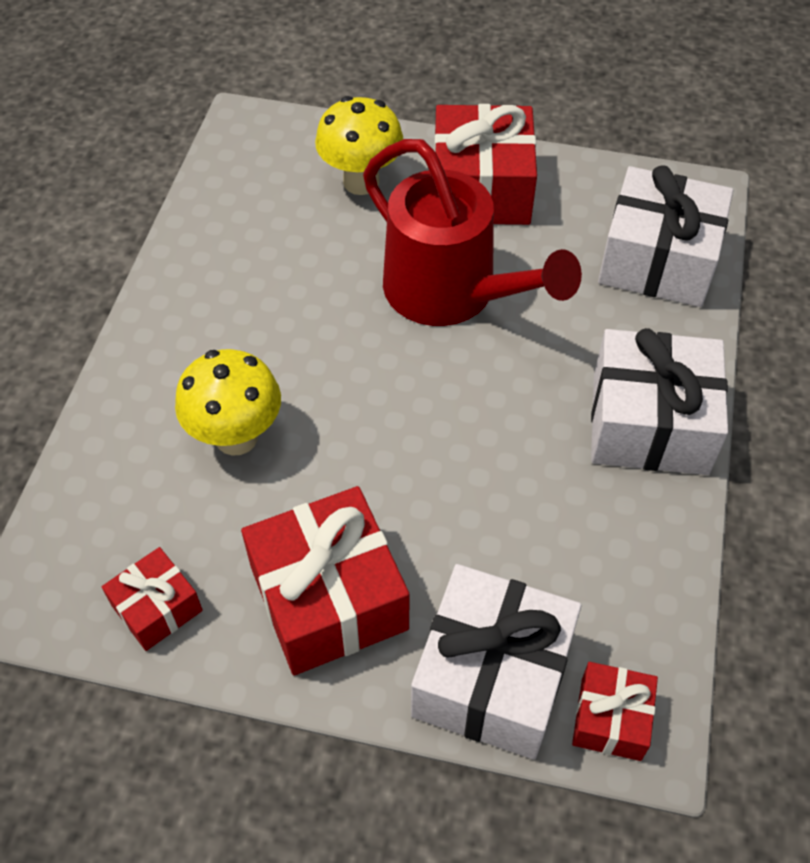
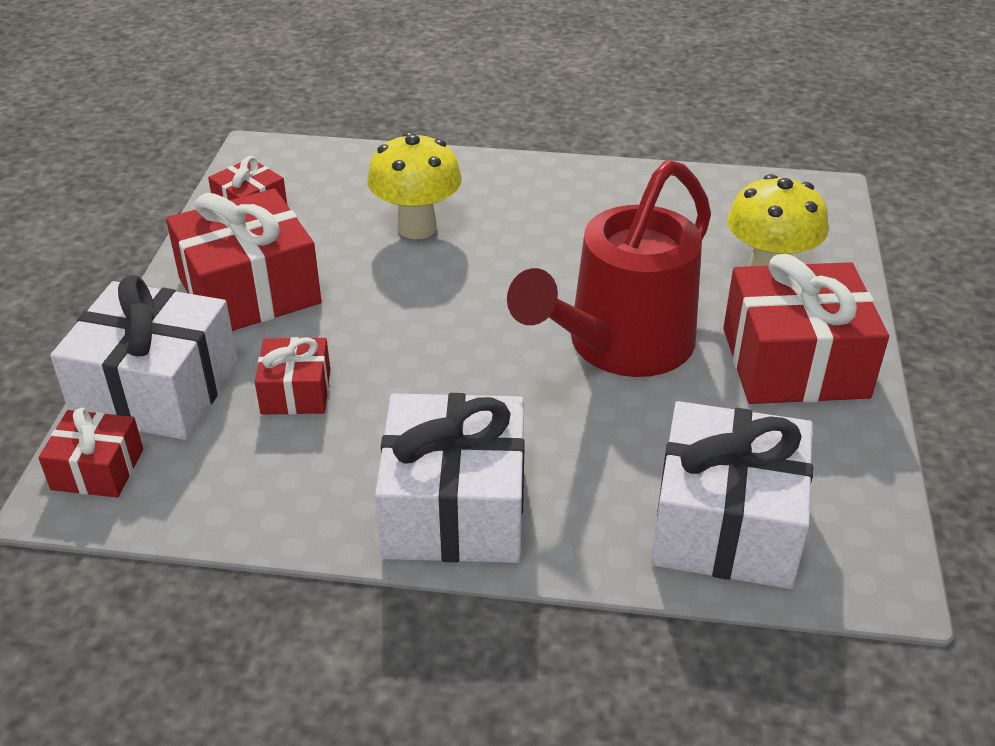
camera: 85 degrees right, 15 degrees down
none -> red gift [255,337,330,415]

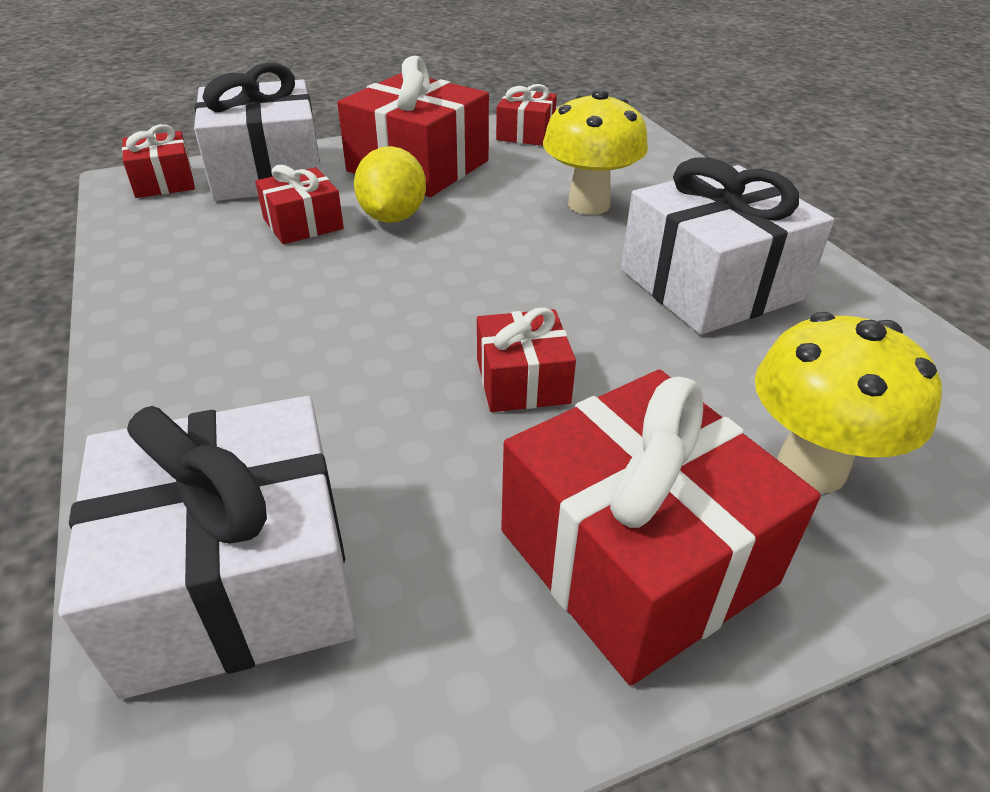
camera: 60 degrees right, 0 degrees up
white gift [375,393,525,563] -> white gift moved to [621,157,834,335]
red watering can [507,160,711,377] -> red gift [477,307,576,412]
none -> yellow lemon [354,146,426,223]

